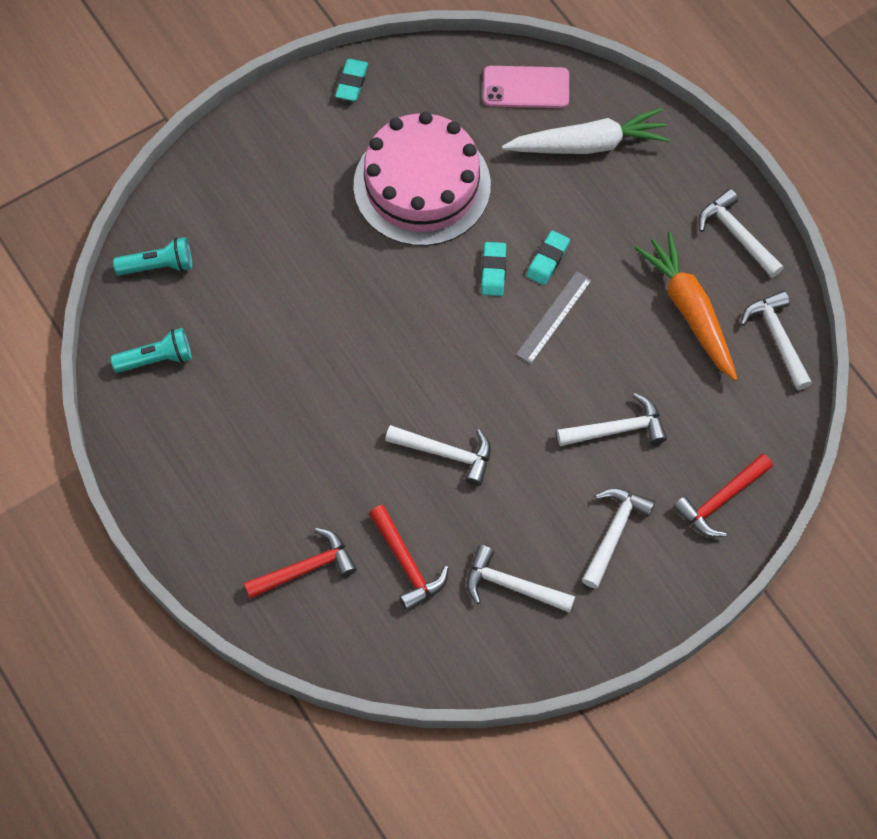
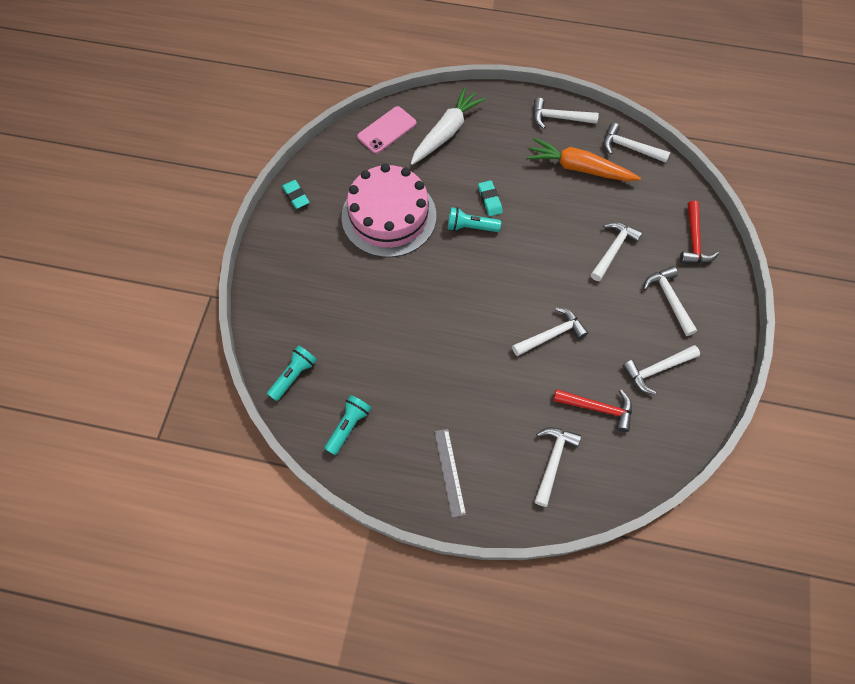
camera: 45 degrees left, 0 degrees up
red hammer [244,528,357,599] -> white hammer [534,427,581,507]
turquoise eraser [481,242,506,296] -> turquoise flashlight [448,207,501,232]
grey ruler [516,271,592,364] -> grey ruler moved to [434,429,466,518]

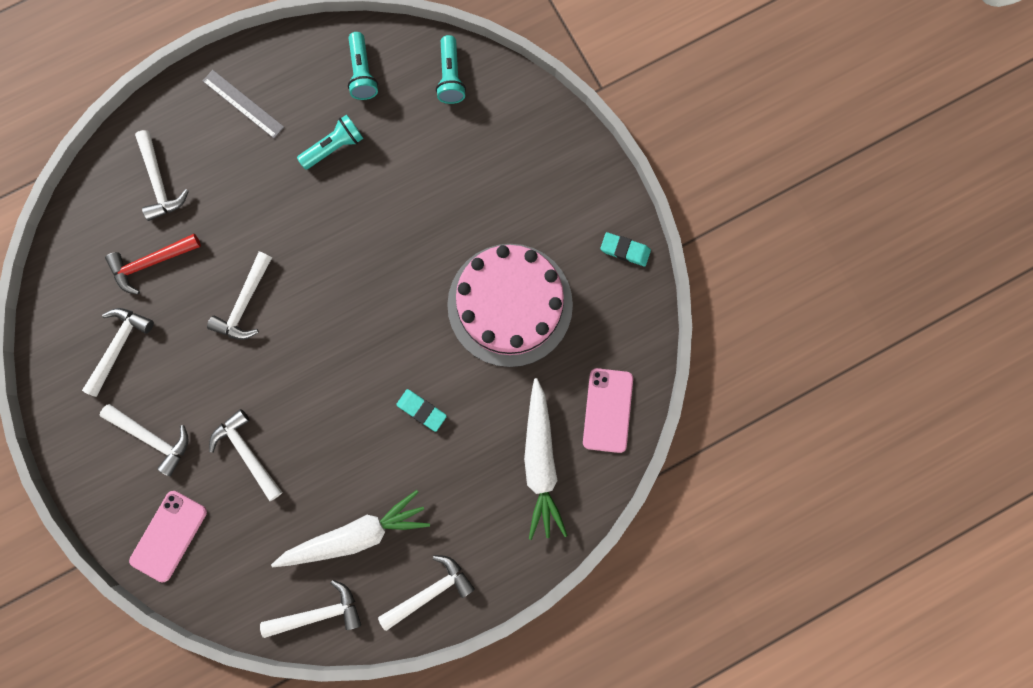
camera: 140 degrees right, 15 degrees up
turquoise flashlight [448,207,501,232] -> turquoise flashlight moved to [297,114,363,170]
orange carrot [527,138,641,181] -> white carrot [271,490,430,567]
white hammer [591,222,643,281] -> white hammer turned 150 degrees clockwise [209,409,282,501]
red hammer [680,201,719,263] -> pink phone [129,491,207,582]

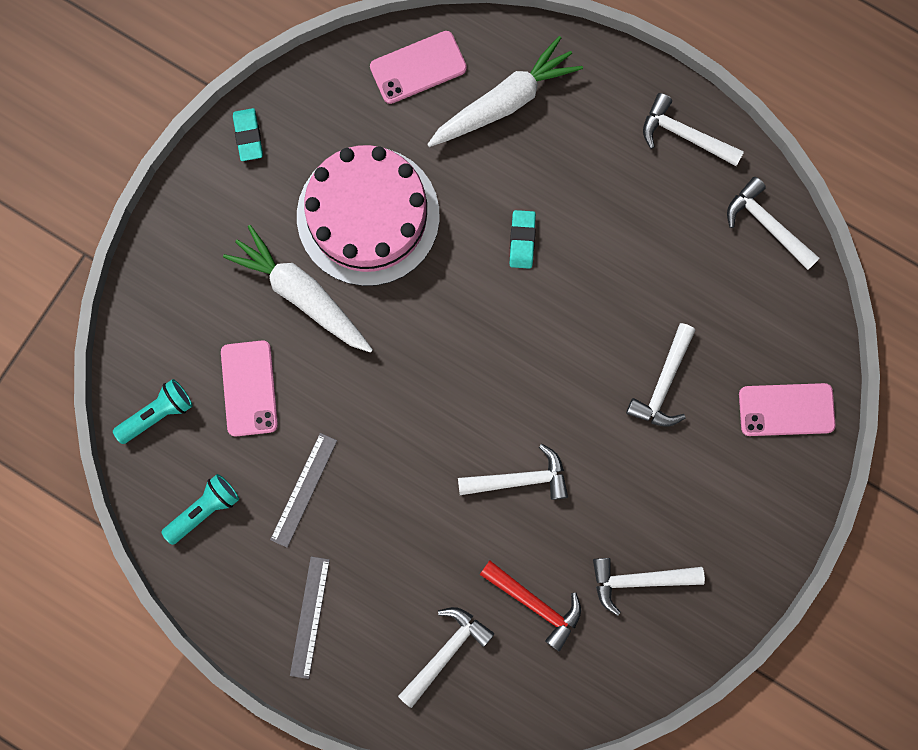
camera: 120 degrees left, 0 degrees up
white hammer [99,404,189,476] -> none
white carrot [271,490,430,567] -> white carrot moved to [223,225,373,353]
turquoise flashlight [297,114,363,170] -> grey ruler [270,433,337,548]
none -> pink phone [221,340,278,436]

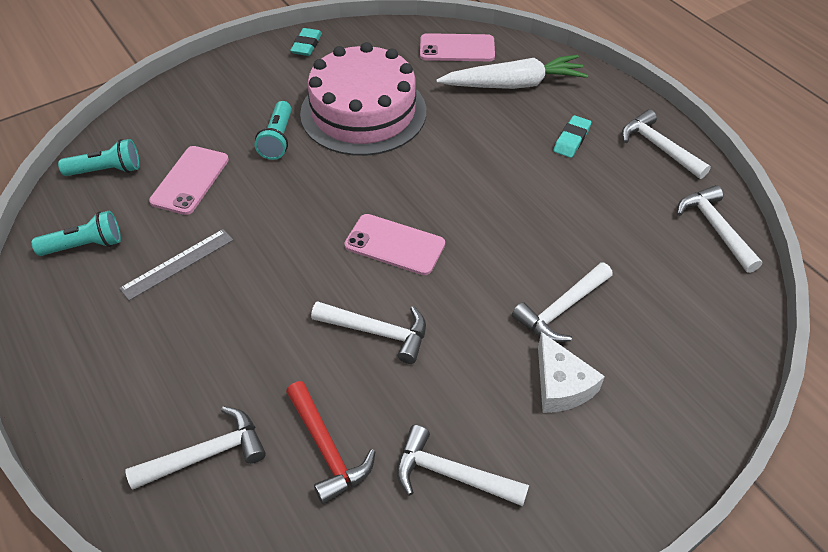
camera: 25 degrees right, 30 degrees down
white carrot [223,225,373,353] -> turquoise flashlight [255,101,292,160]
grey ruler [290,556,330,679] -> none
turquoise eraser [509,210,536,269] -> turquoise eraser moved to [553,115,591,158]
pink phone [739,383,836,436] -> pink phone moved to [344,214,445,275]
none -> white cheese [538,332,605,413]

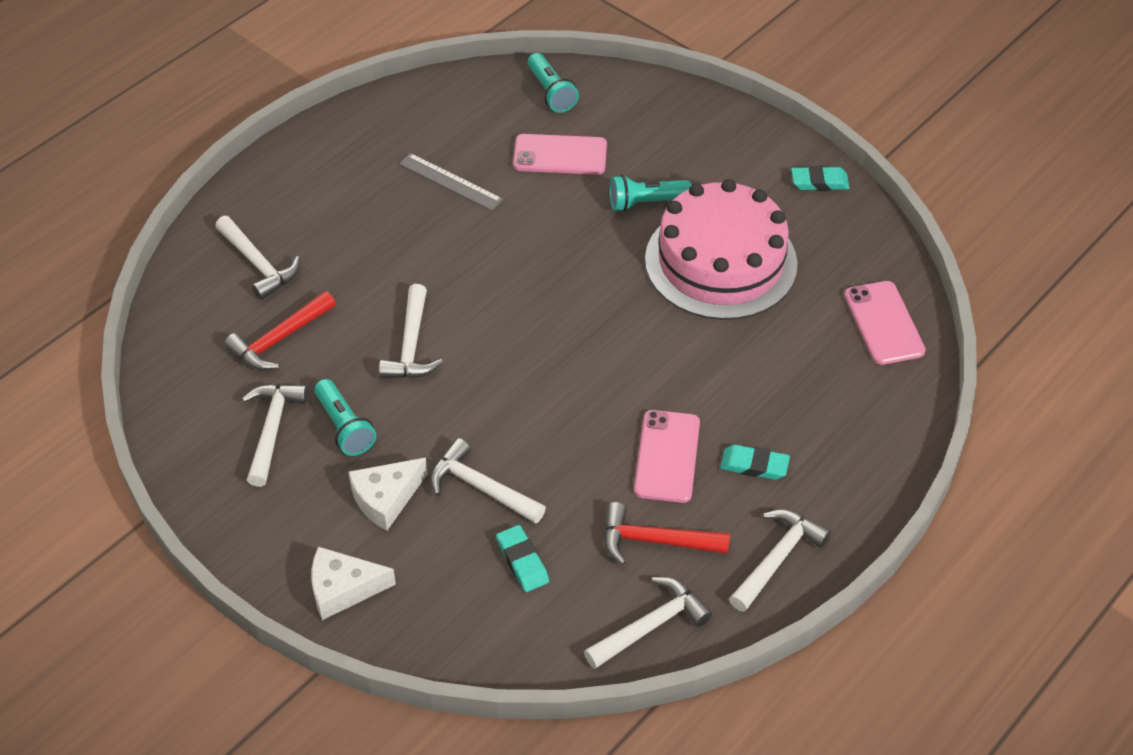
camera: 75 degrees right, 0 degrees up
turquoise flashlight [32,211,121,256] -> turquoise flashlight moved to [314,379,376,456]
pink phone [344,214,445,275] -> pink phone moved to [634,410,700,503]
white carrot [436,55,588,89] -> none
none -> white cheese [311,547,396,620]
none -> turquoise eraser [496,525,549,592]
none -> red hammer [604,502,730,565]

